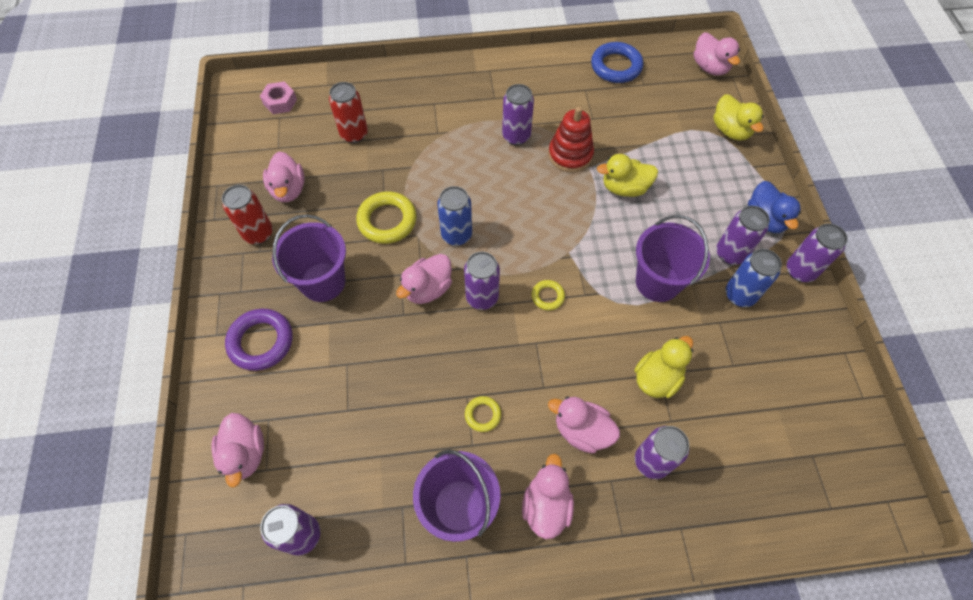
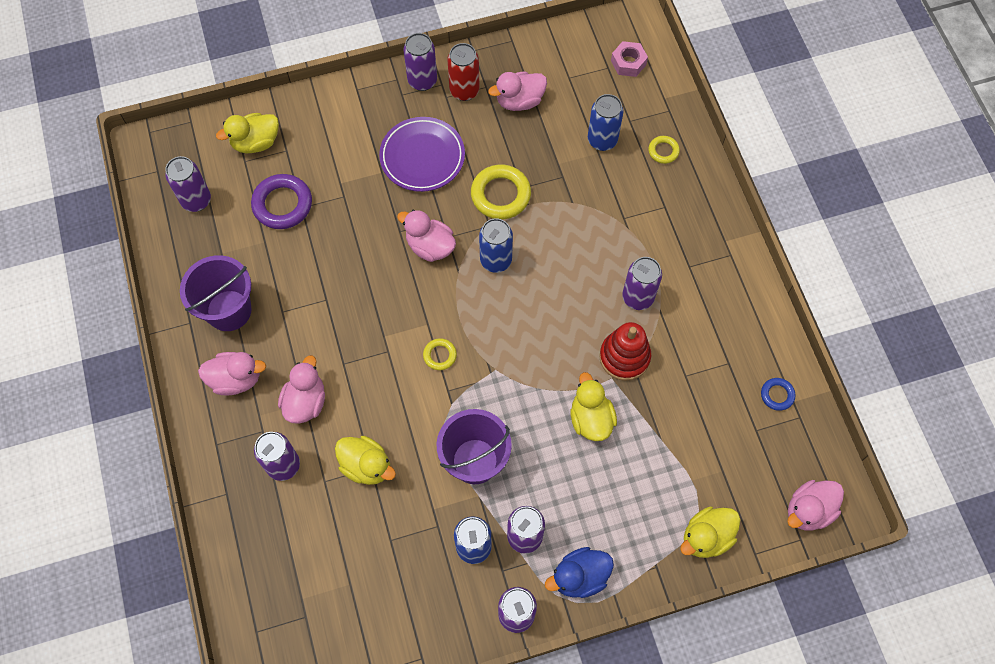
camera: 80 degrees right, 5 degrees up
pink duck [212,413,264,487] -> yellow duck [216,113,279,153]
purple ring [225,309,292,371] -> purple ring moved to [251,174,312,229]
purple bucket [272,214,346,302] -> purple plate [379,117,465,192]
red can [329,82,368,143] -> blue can [588,94,623,151]
purple can [464,252,500,310] -> purple can moved to [404,33,437,91]
yellow ring [465,396,501,432] -> yellow ring moved to [648,136,680,164]
blue ring [591,42,643,83] -> blue ring [761,378,795,411], size x0.53

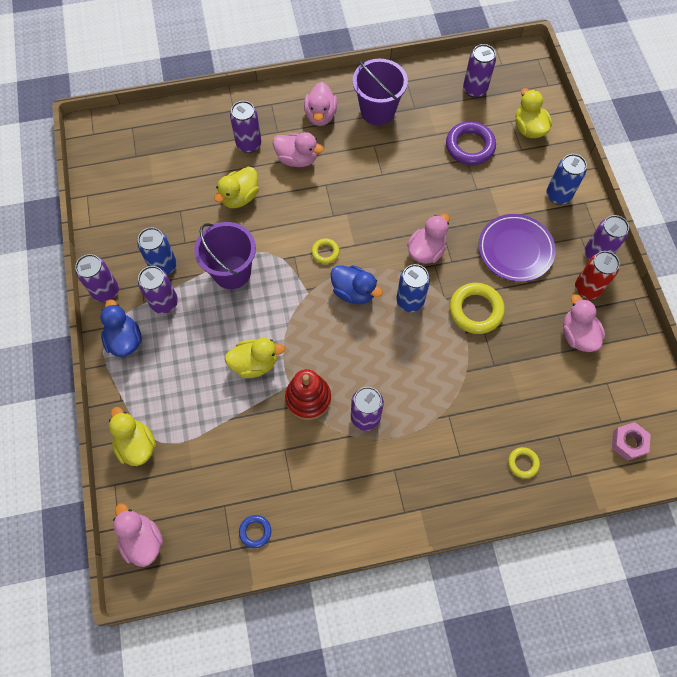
camera: 95 degrees right, 0 degrees up
blue can [588,94,623,151] -> blue can moved to [546,154,587,205]
none -> blue duck [331,265,383,304]

